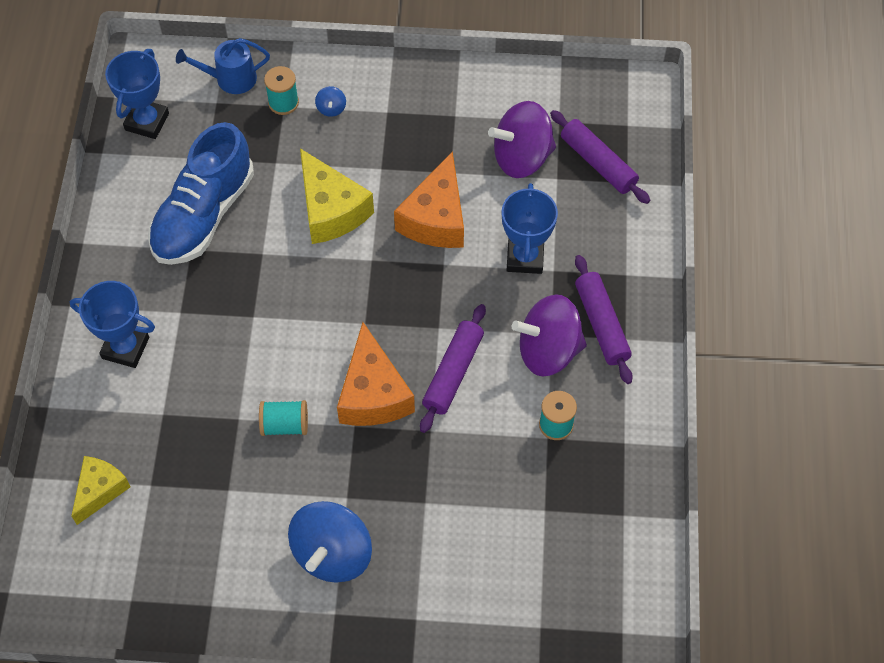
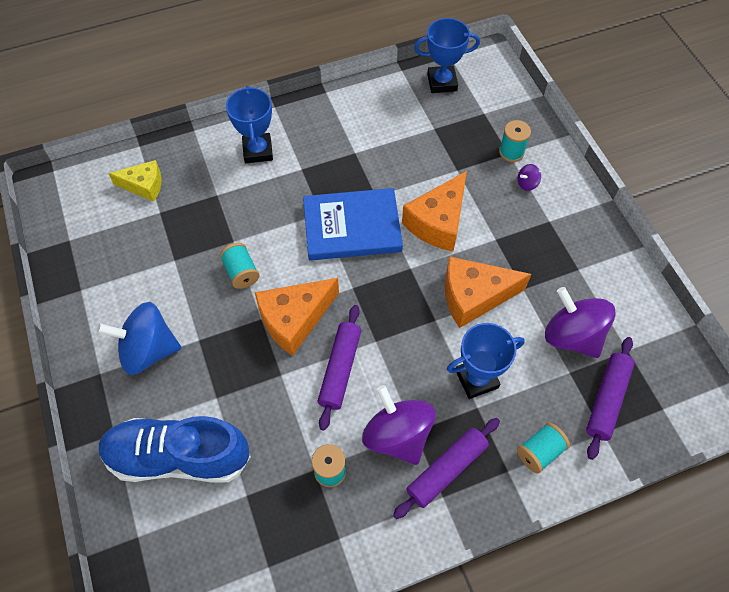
camera: 65 degrees right, 0 degrees up
blue shoe [148,122,254,265] -> blue shoe moved to [99,416,251,483]
blue watering can [176,38,270,94] -> none
yellow cheese [300,148,374,244] -> orange cheese [402,171,467,251]
blue spinning top [315,86,346,117] -> purple spinning top [518,164,541,191]
purple rolling pin [420,304,486,433] -> purple rolling pin turned 75 degrees counterclockwise [317,305,361,431]
none -> blue book [303,188,403,261]
none -> turquoise spool [517,422,570,474]

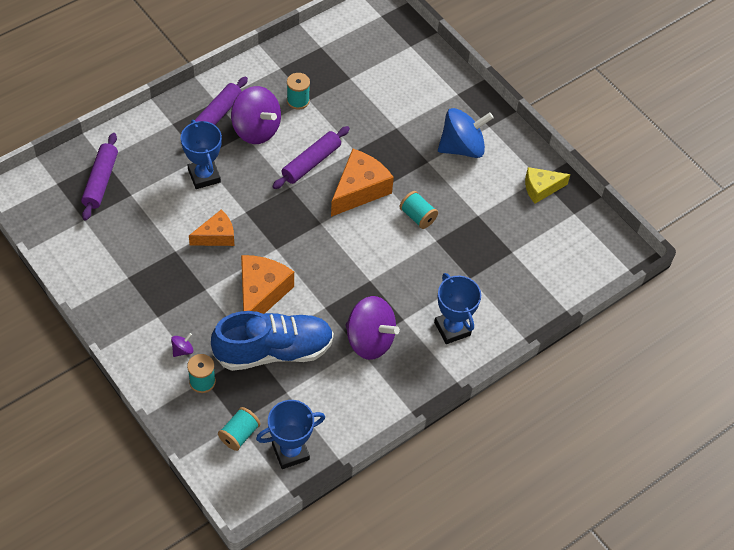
camera: 160 degrees right, 5 degrees down
blue shoe [99,416,251,483] -> blue shoe moved to [211,311,334,371]
yellow cheese [108,160,162,202] -> yellow cheese moved to [525,167,571,204]
blue book [303,188,403,261] -> none
purple rolling pin [317,305,361,431] -> purple rolling pin turned 45 degrees clockwise [272,126,350,189]
orange cheese [445,256,532,328] -> orange cheese [189,210,235,246], size x0.64
blue trophy [447,323,525,399] -> blue trophy turned 75 degrees counterclockwise [181,120,222,189]
turquoise spool [517,422,570,474] -> turquoise spool moved to [218,407,261,451]
purple spinning top [545,287,616,358] -> purple spinning top moved to [345,296,400,360]

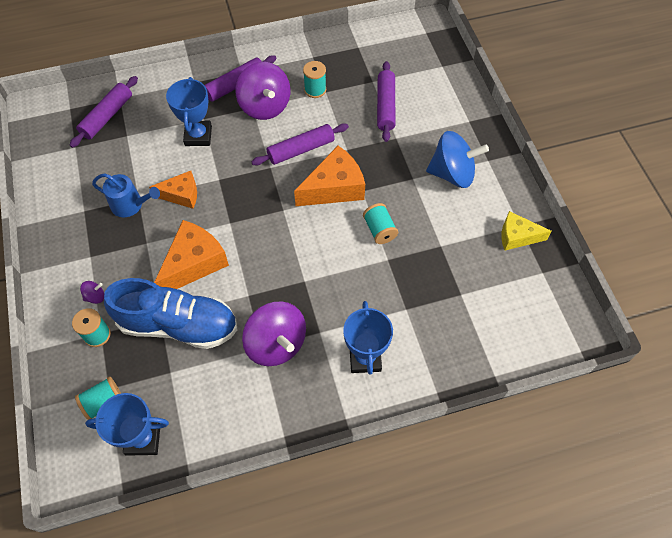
camera: 25 degrees right, 5 degrees up
none -> blue watering can [92,174,160,217]
none -> purple rolling pin [377,61,395,142]

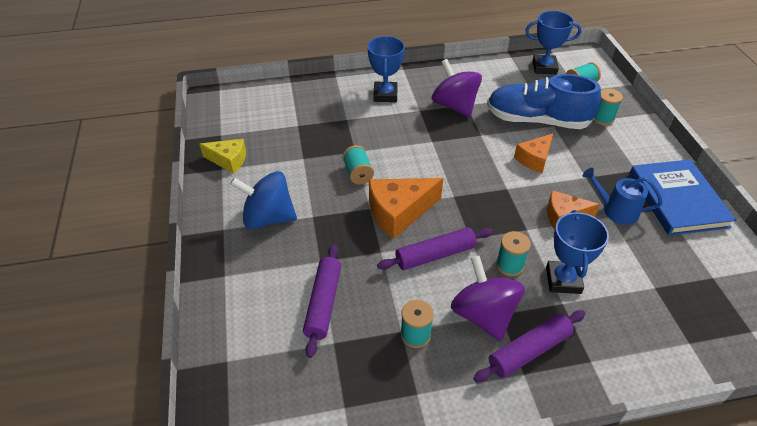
camera: 175 degrees left, 15 degrees down
purple rolling pin [70,76,138,148] -> none
purple spinning top [80,281,104,304] -> none
orange cheese [154,220,229,289] -> orange cheese [514,133,554,173], size x0.64
none -> turquoise spool [496,231,531,276]
none -> blue book [629,159,736,236]

